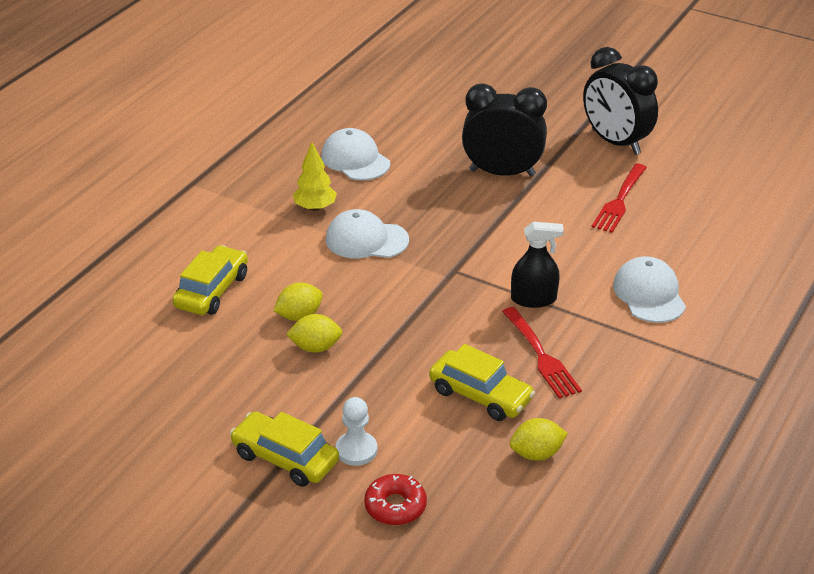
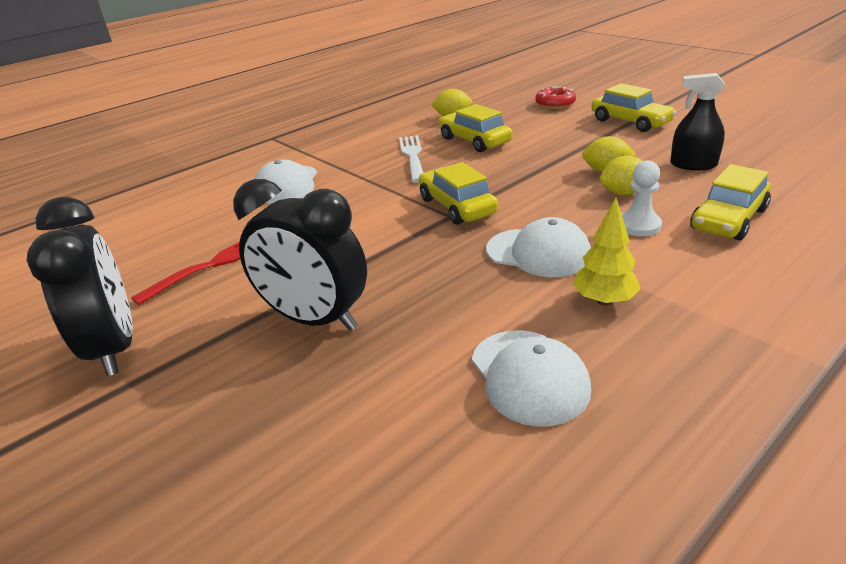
camera: 160 degrees left, 5 degrees down
white pawn [336,397,377,466] -> white pawn moved to [622,160,662,237]
red fork [502,307,582,399] -> white fork [399,135,423,183]
black spray bottle [511,222,564,308] -> black spray bottle moved to [670,73,725,170]
none -> yellow car [418,162,498,225]

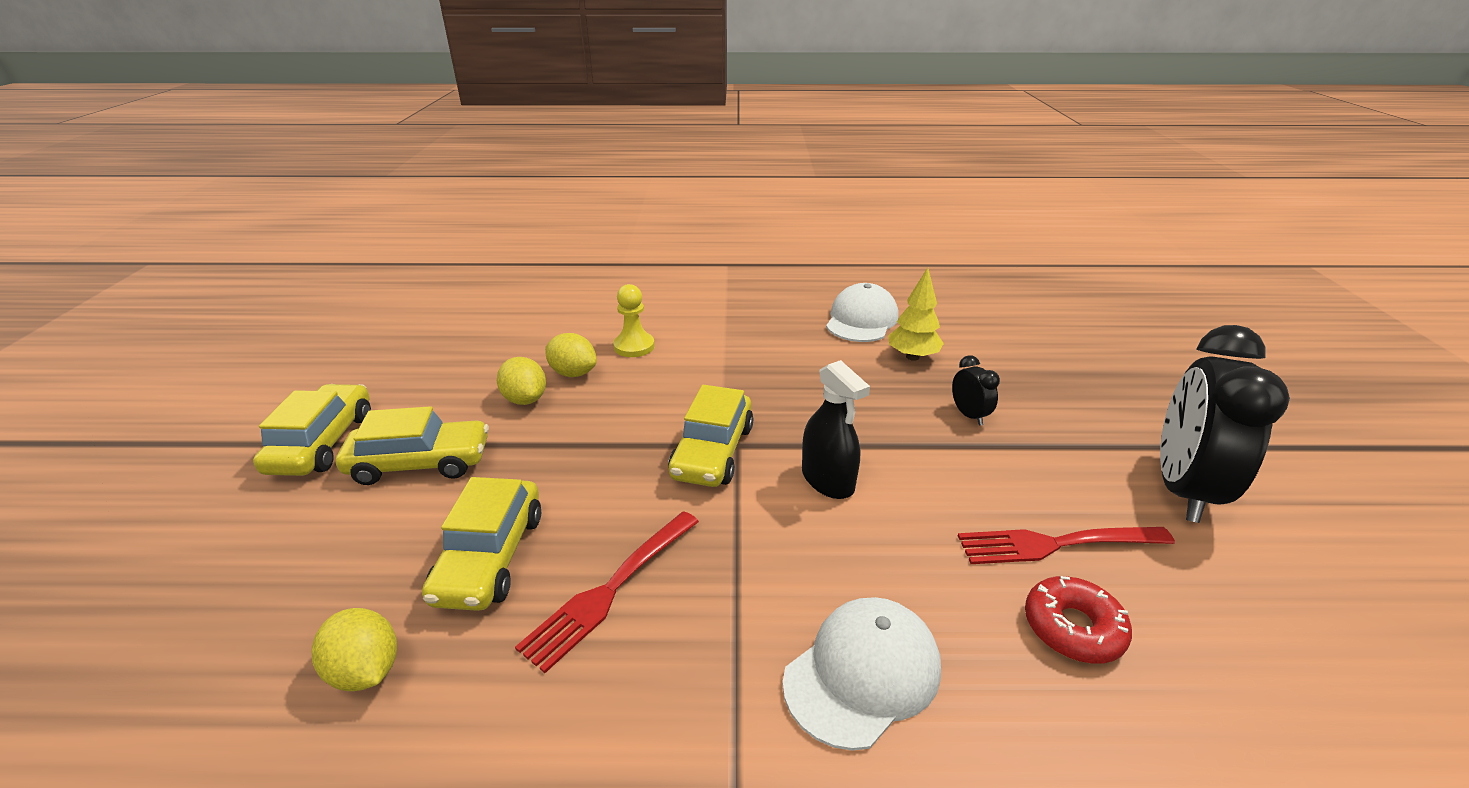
camera: 140 degrees left, 0 degrees up
black clock [233,179,367,331] -> black clock [952,355,1000,426], size x0.43
white fork [399,135,423,183] -> red fork [515,511,699,673]
white cap [486,217,591,277] -> none
red donut [535,86,576,109] -> red donut moved to [1025,576,1132,664]
yellow tree [573,198,641,305] -> yellow tree moved to [888,268,944,361]
white pawn [622,160,662,237] -> yellow pawn [613,284,655,357]
black spray bottle [670,73,725,170] -> black spray bottle moved to [802,360,870,499]
yellow car [690,164,771,240] -> yellow car moved to [336,406,489,485]

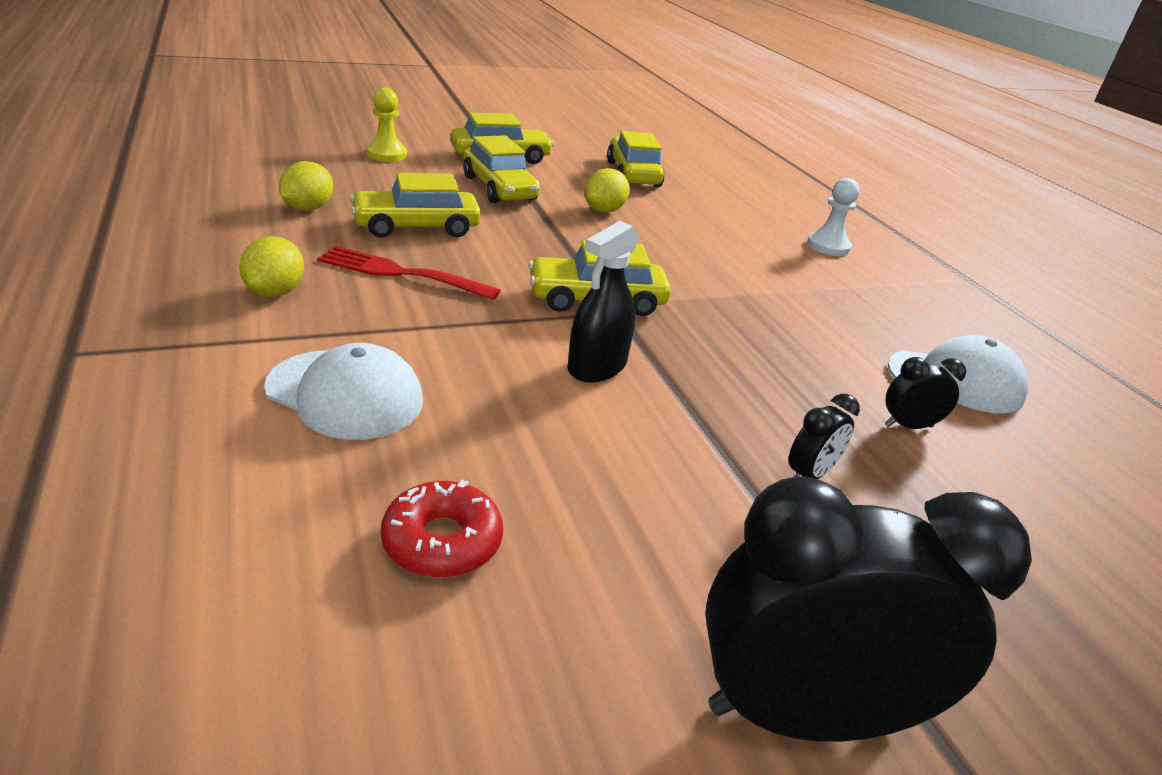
camera: 65 degrees right, 0 degrees up
yellow lemon [545,333,597,377] -> yellow lemon moved to [239,236,304,297]
yellow pawn [613,284,655,357] -> yellow pawn moved to [366,88,407,162]
yellow tree [888,268,944,361] -> black clock [885,357,966,429]
red fork [958,527,1175,564] -> none
none -> yellow car [607,131,665,187]
none -> white pawn [807,178,860,256]

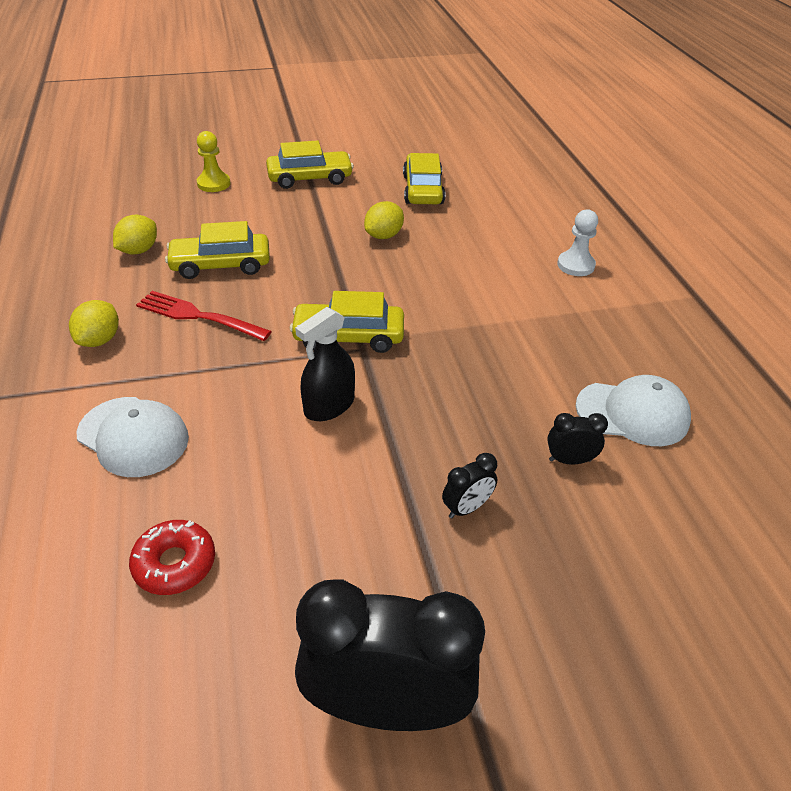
camera: 10 degrees right, 10 degrees up
yellow car [463,135,540,203] -> none

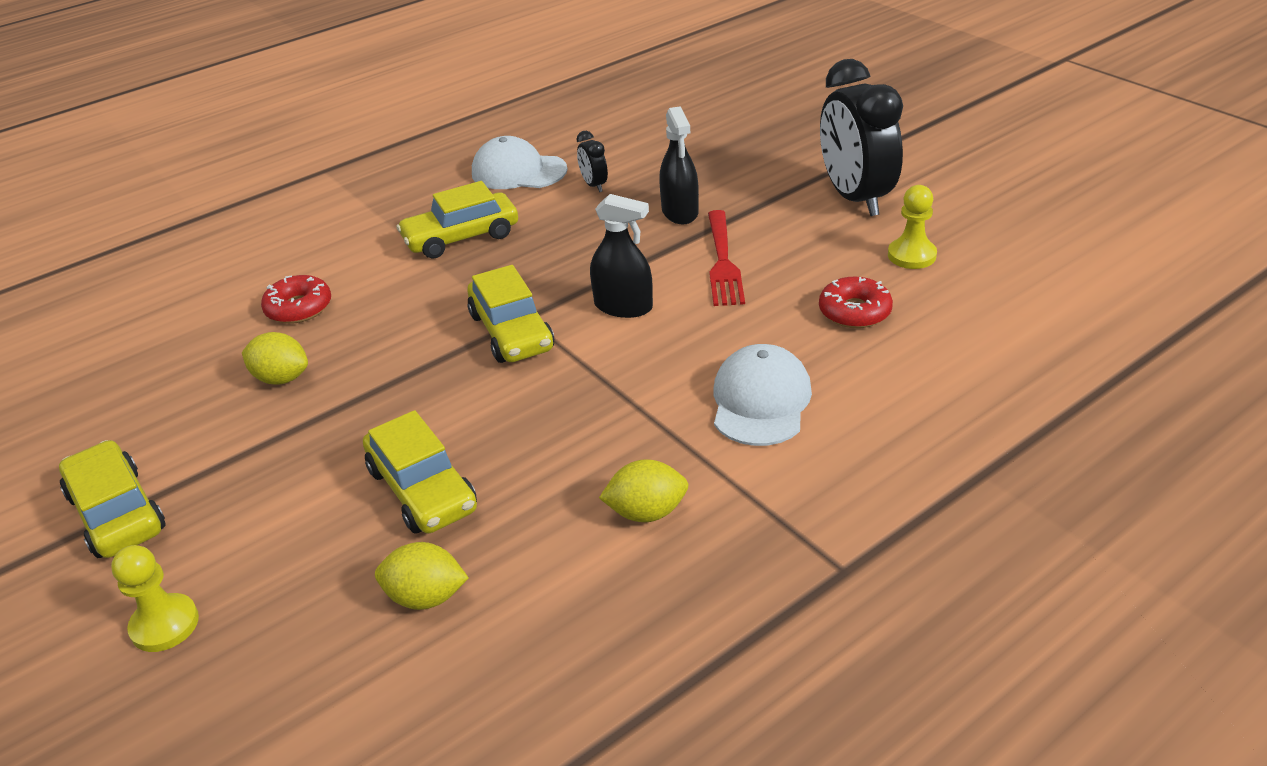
camera: 110 degrees left, 5 degrees down
red fork [136,291,272,341] -> red fork moved to [708,210,745,306]
yellow car [403,153,445,204] -> yellow car moved to [397,181,518,259]
black clock [442,453,497,519] -> black spray bottle [659,106,699,225]
white pawn [557,209,598,276] -> none
white cap [576,375,691,446] -> white cap turned 60 degrees counterclockwise [472,136,568,189]
none -> red donut [261,275,331,324]
none -> yellow pawn [888,185,937,269]

